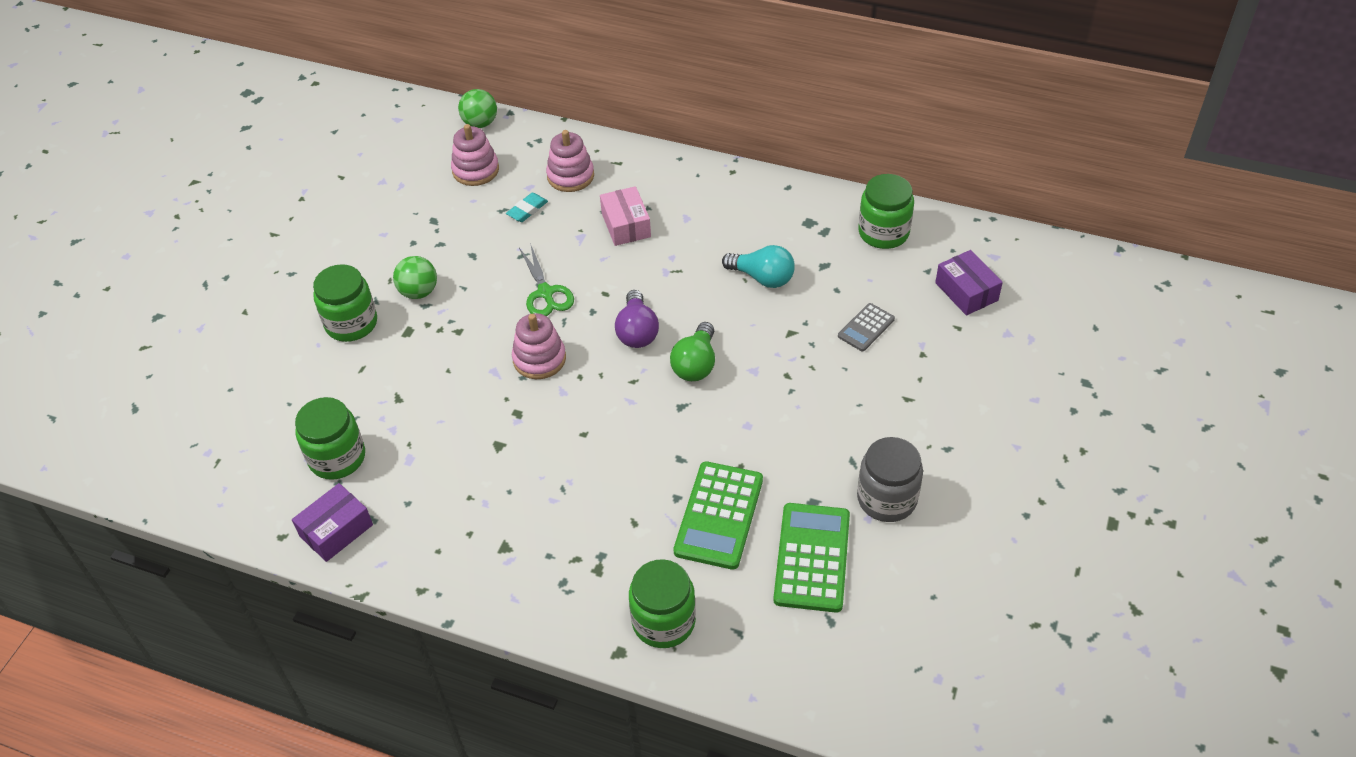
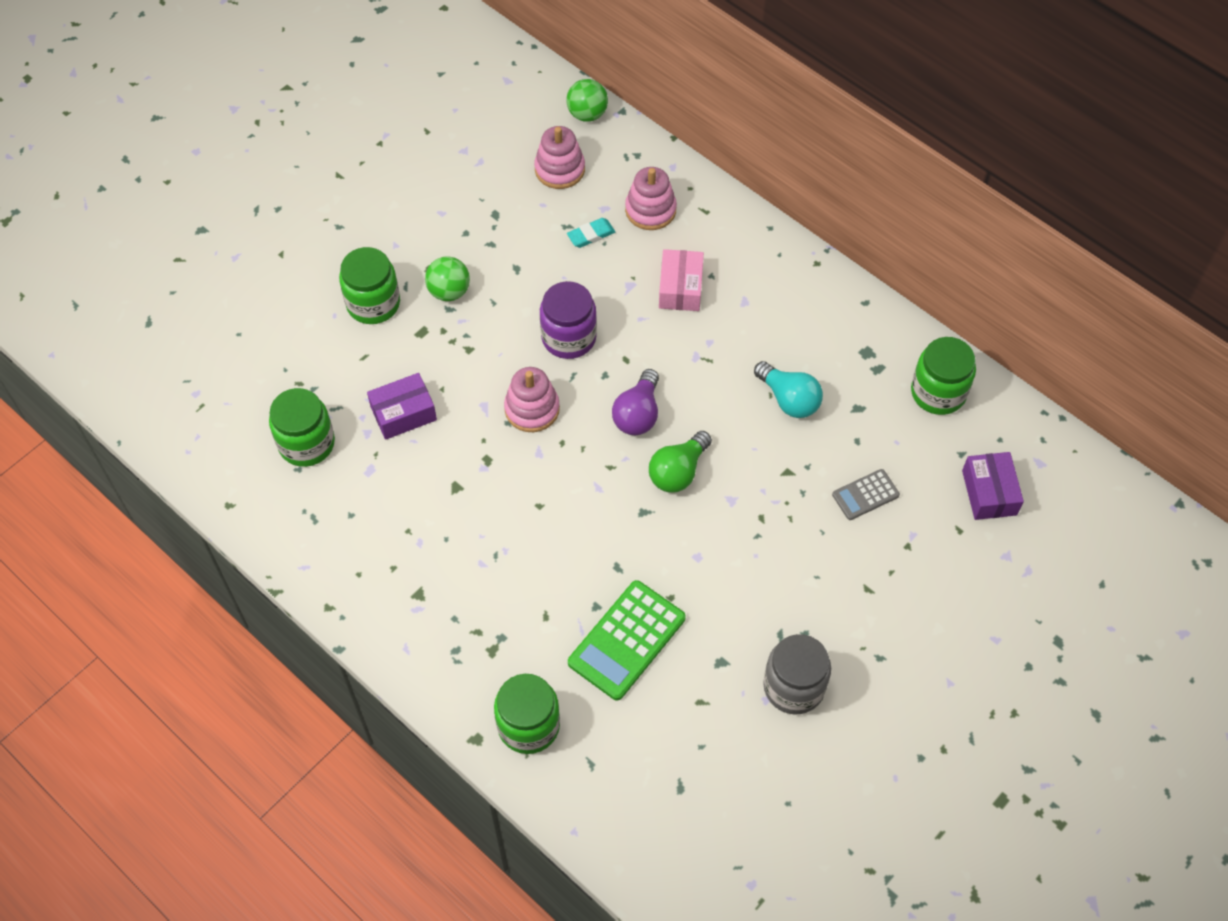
camera: 20 degrees right, 10 degrees up
purple box [292,483,373,562] -> purple box moved to [367,373,437,440]
green scissors [519,243,574,316] -> purple jar [540,281,597,359]
green calculator [773,503,850,613] -> none

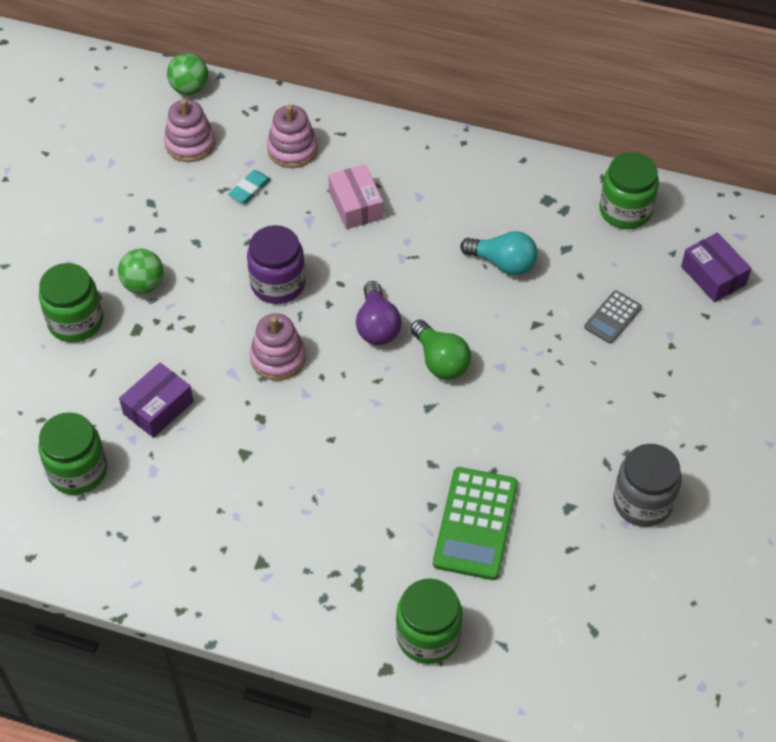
camera: 25 degrees left, 5 degrees down
green light bulb [649,431,712,493] -> green light bulb turned 45 degrees counterclockwise [411,319,471,379]

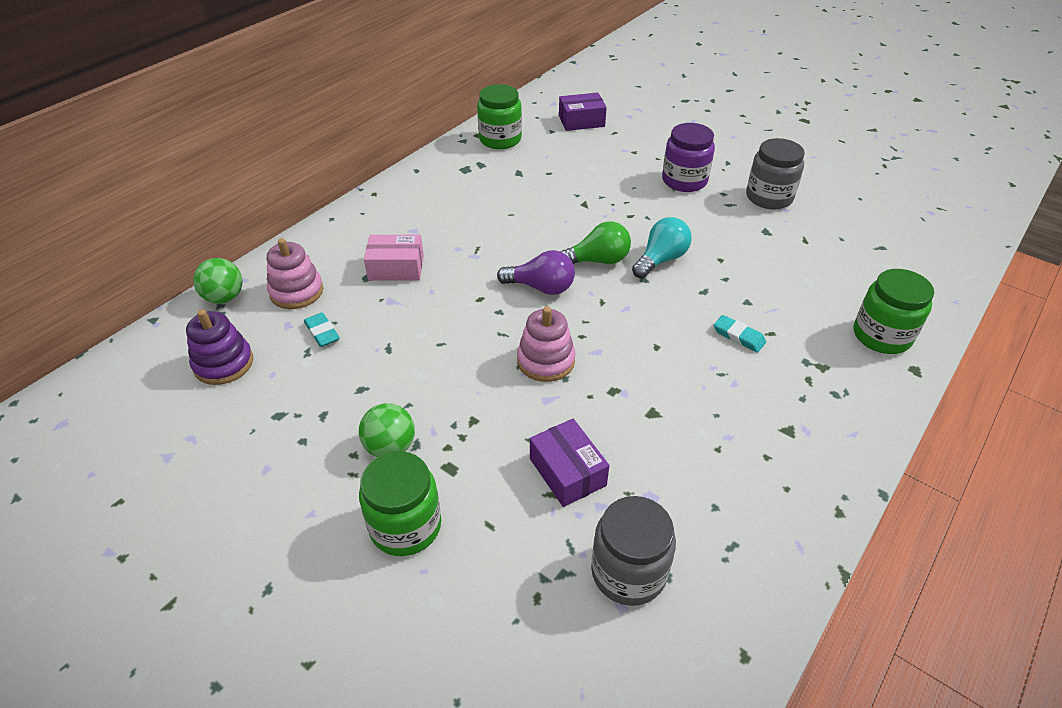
camera: 70 degrees left, 10 degrees down
green jar [38,412,107,495] -> grey jar [591,496,676,606]
pink stacking toy [164,99,215,162] -> purple stacking toy [186,309,253,385]
green ball [167,53,208,95] -> green ball moved to [193,258,243,304]
purple jar [247,225,305,304] -> purple jar moved to [662,123,715,192]
green calculator [433,467,518,580] -> none
turquoise light bulb [460,231,538,276] -> turquoise light bulb moved to [632,217,692,278]
grey calculator [584,290,642,344] -> none
none -> turquoise eraser [714,315,766,353]

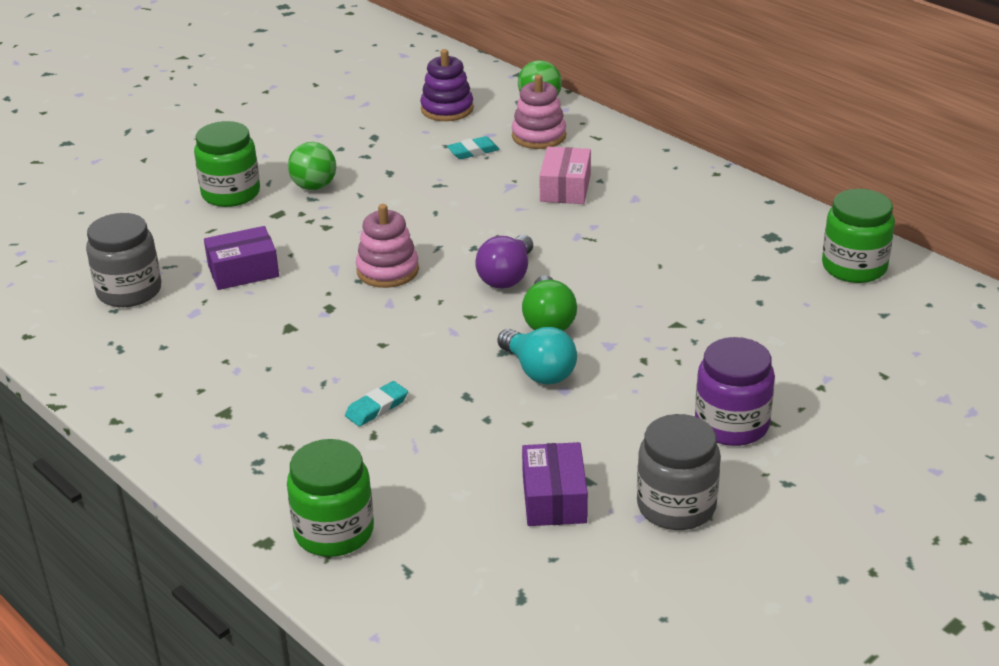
camera: 100 degrees right, 10 degrees down
purple box [559,92,607,131] -> purple box moved to [522,442,588,526]

